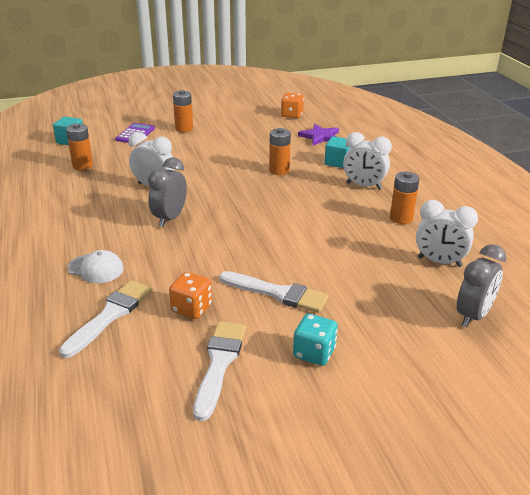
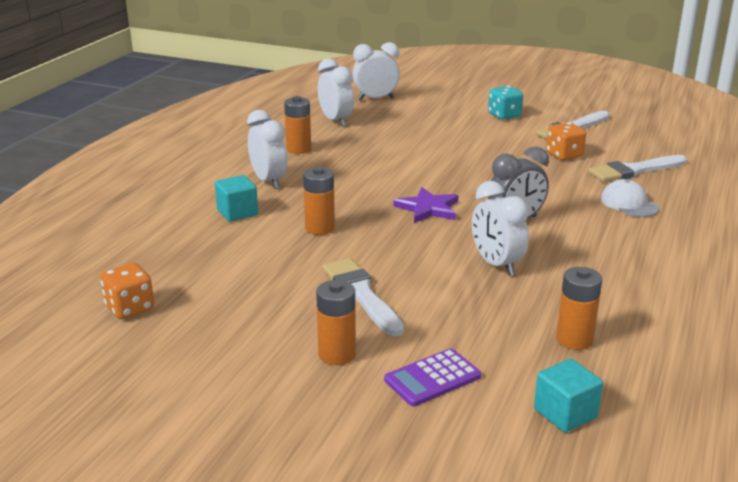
camera: 140 degrees left, 5 degrees down
white brush [219,271,329,313] -> white brush moved to [323,258,404,336]
purple star [298,124,339,146] -> purple star moved to [394,187,458,223]
grey clock [457,244,506,328] -> white clock [353,42,400,100]

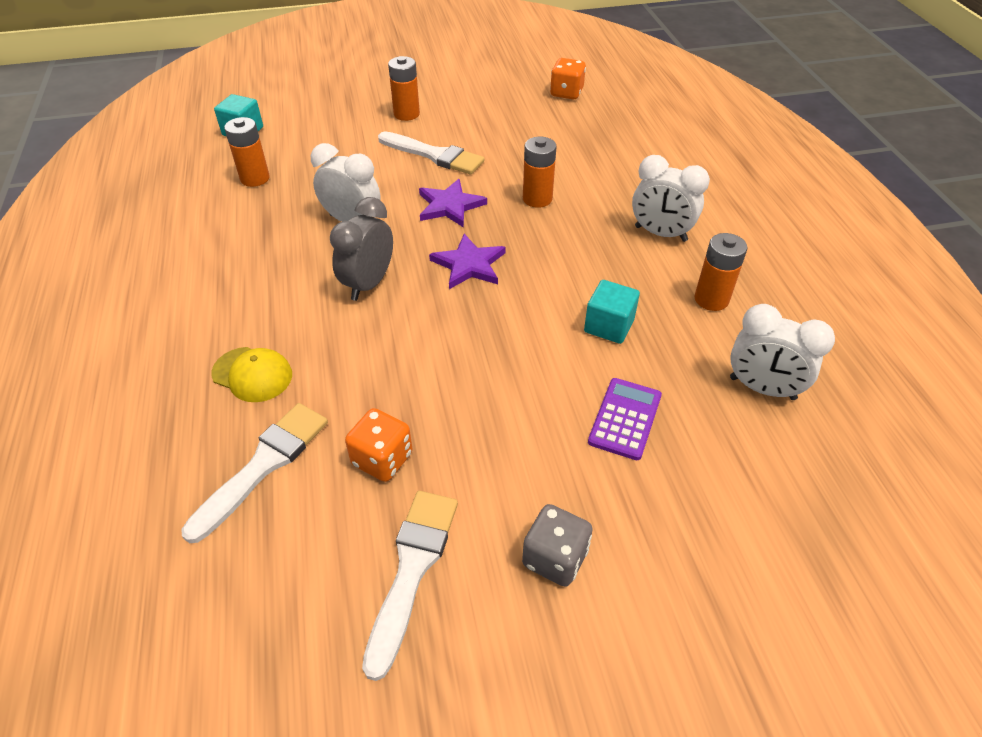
camera: 145 degrees right, 20 degrees up
turquoise cube [215,175,258,222] -> turquoise cube moved to [584,280,640,344]
white clock [353,42,400,100] -> none
purple calculator [384,348,481,406] -> purple calculator moved to [588,378,662,460]
turquoise dice [488,86,523,120] -> grey dice [522,504,593,587]
white cap [601,179,659,217] -> yellow cap [211,347,292,402]
none -> purple star [419,179,487,228]

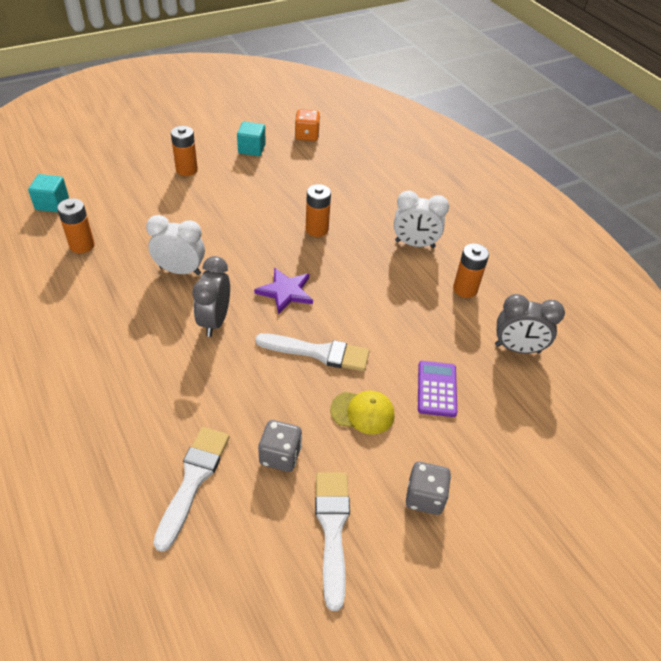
camera: 20 degrees left, 0 degrees up
yellow cap [211,347,292,402] -> yellow cap moved to [330,391,394,435]
orange dice [345,408,412,482] -> grey dice [258,420,302,472]
white brush [378,131,484,175] -> white brush moved to [255,333,369,372]
purple star [419,179,487,228] -> none
turquoise cube [584,280,640,344] -> turquoise cube moved to [237,122,266,156]
white clock [730,304,835,400] -> grey clock [495,294,565,354]

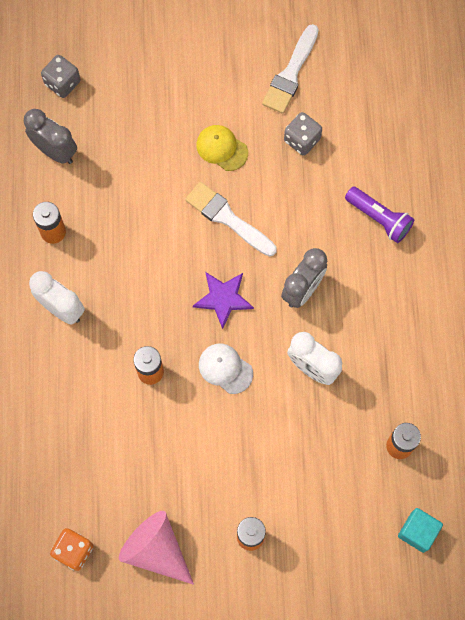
camera: 150 degrees left, 25 degrees up
white brush [153,427,229,552] -> none
turquoise cube [237,122,266,156] -> pink cone [119,511,194,585]
grey dice [406,462,451,515] -> grey dice moved to [41,55,81,98]
purple calculator [418,361,457,417] -> none
none -> white cap [199,344,253,394]
none -> purple flashlight [345,186,414,243]

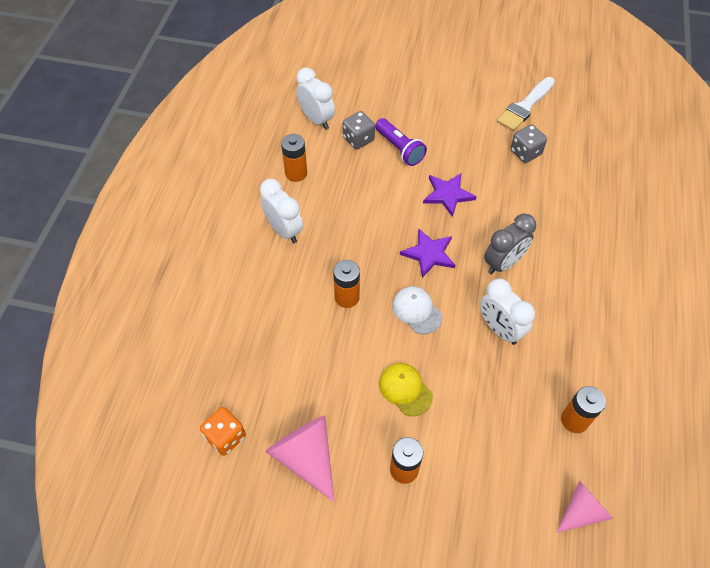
camera: 15 degrees right, 15 degrees down
grey clock [24,109,77,164] -> white clock [296,68,335,130]
grey dice [41,55,81,98] -> grey dice moved to [343,111,375,149]
white brush [185,182,276,257] -> purple star [423,174,477,217]
yellow cap [196,125,248,171] -> yellow cap moved to [379,363,433,416]
purple flashlight [345,186,414,243] -> purple flashlight moved to [375,118,427,166]
turquoise cube [398,508,443,553] -> pink cone [556,481,613,533]

